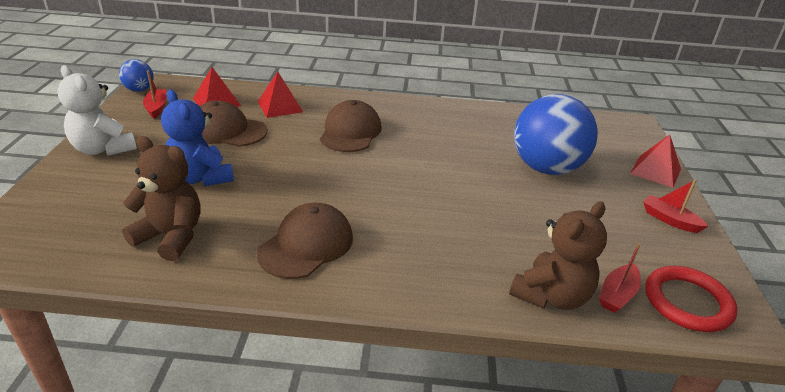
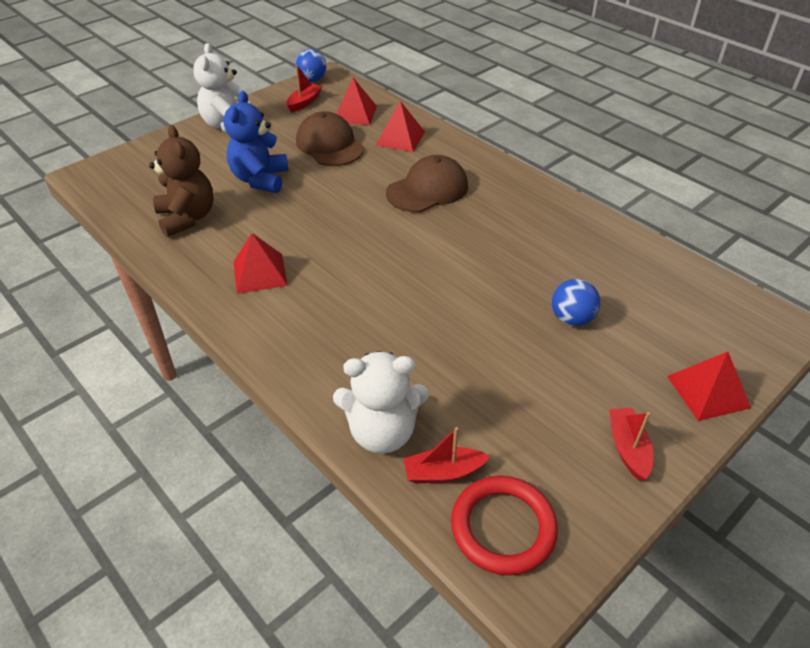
camera: 45 degrees right, 10 degrees up
brown cap [257,203,353,279] -> red pyramid [234,233,288,294]
brown teddy bear [509,201,607,310] -> white teddy bear [333,351,429,454]
blue ball [514,94,598,175] -> blue ball [552,279,600,326], size x0.47

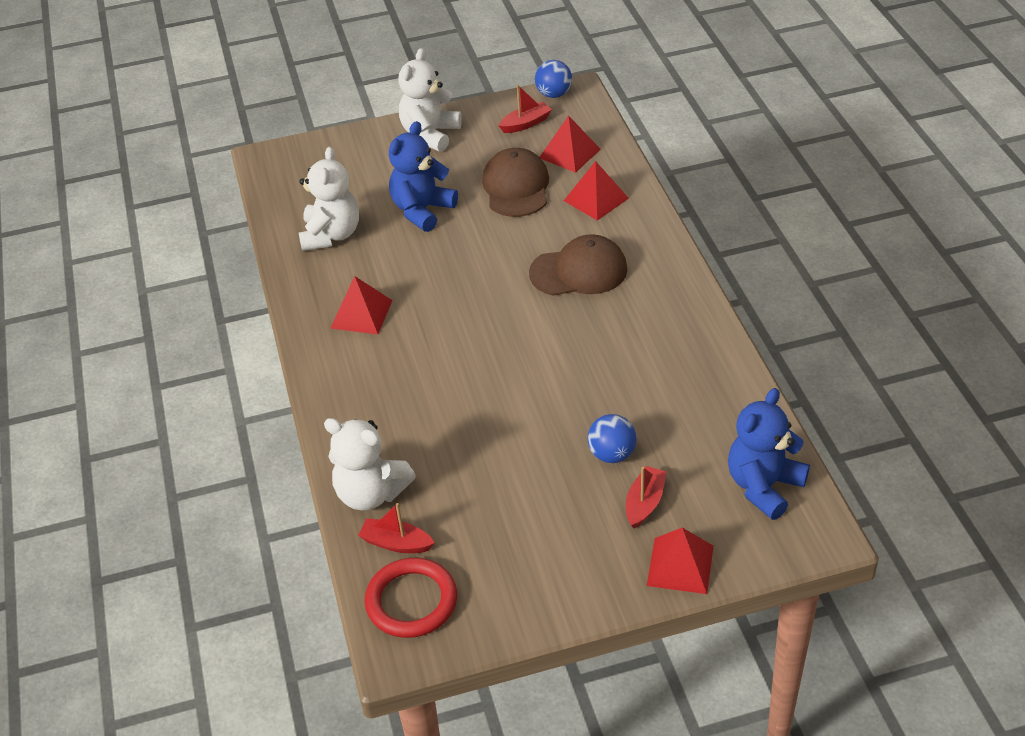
camera: 30 degrees right, 0 degrees up
brown teddy bear [149,125,214,237] -> white teddy bear [299,147,359,251]
red boat [609,408,653,481] -> red boat moved to [626,466,667,529]
none -> blue teddy bear [728,388,810,520]

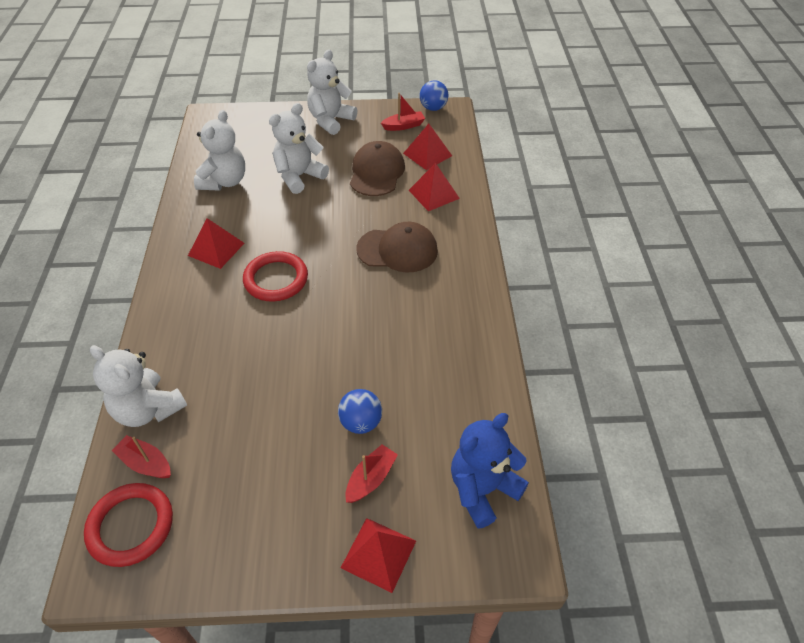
camera: 10 degrees right, 5 degrees up
blue teddy bear [389,121,458,232] -> white teddy bear [269,103,329,194]
none -> red ring [243,251,308,302]

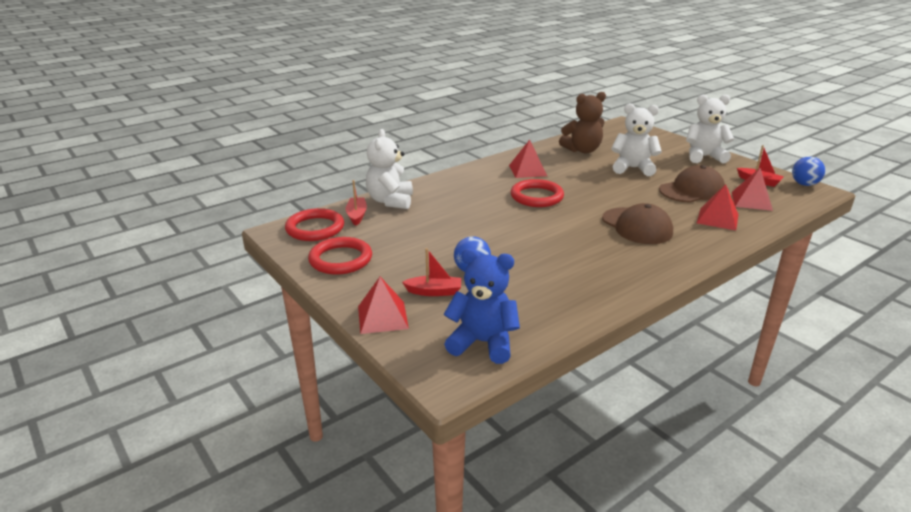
camera: 55 degrees right, 20 degrees down
white teddy bear [194,110,245,190] -> brown teddy bear [559,92,606,153]
none -> red ring [308,237,372,275]

